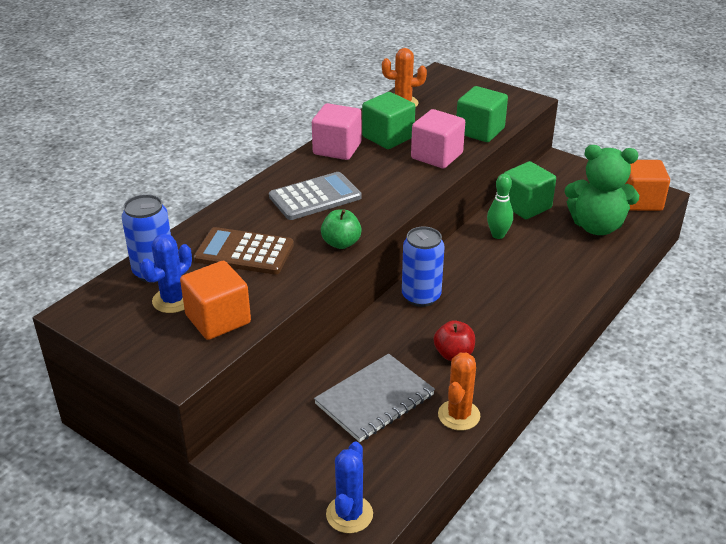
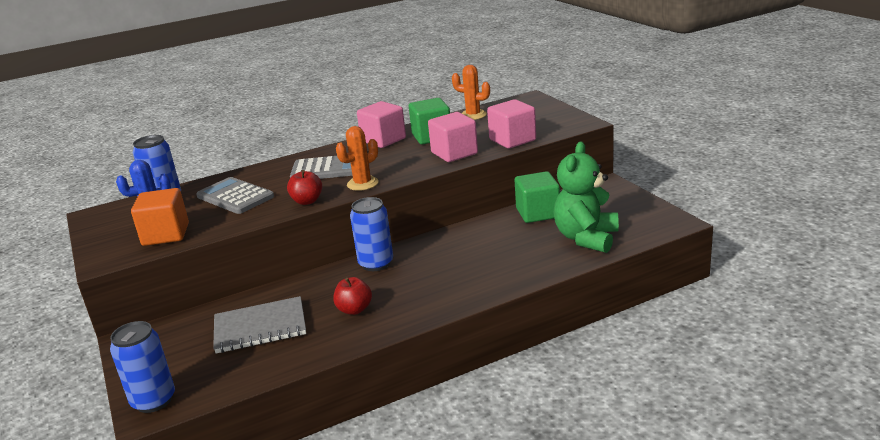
camera: 30 degrees right, 10 degrees down
brown calculator [194,227,294,275] -> grey calculator [196,177,274,214]
green apple [321,210,362,249] -> red apple [287,170,322,205]
blue cactus [326,441,373,533] -> blue can [110,321,175,413]
orange cactus [438,353,480,431] -> orange cactus moved to [336,126,378,191]
green cube [457,86,508,142] -> pink cube [487,99,536,148]
green bowling pin [487,174,513,239] -> none
green teddy bear [565,145,639,235] -> green teddy bear turned 75 degrees clockwise [554,142,619,253]
orange cube [625,160,670,211] -> none

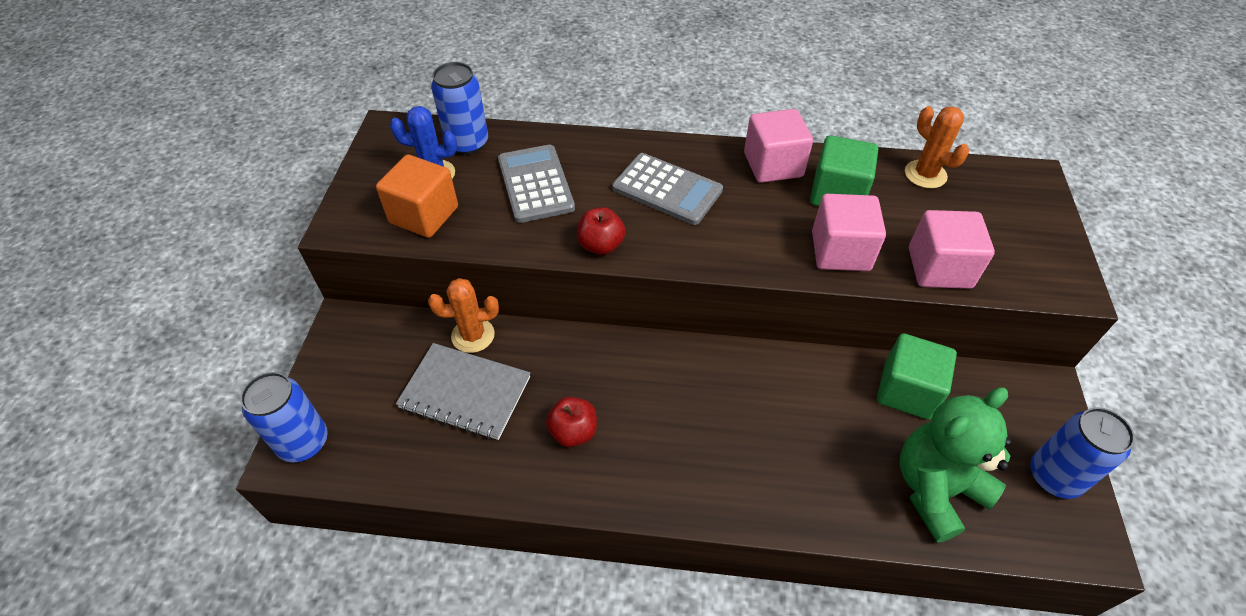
camera: 30 degrees right, 25 degrees up
orange cactus [336,126,378,191] -> orange cactus moved to [428,278,499,353]
blue can [350,197,393,271] -> blue can moved to [1030,407,1135,499]

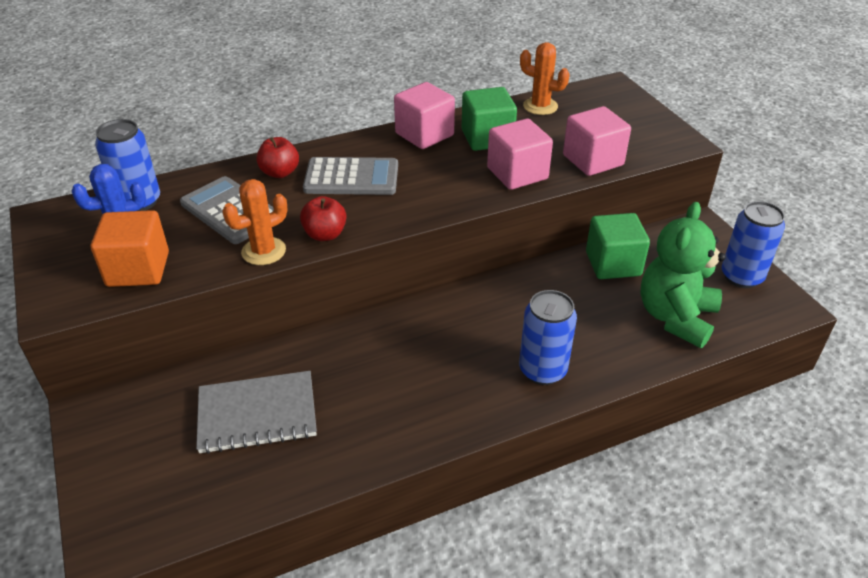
camera: 30 degrees left, 10 degrees down
blue can [240,372,328,463] -> blue can moved to [519,290,577,385]
orange cactus [428,278,499,353] -> orange cactus moved to [222,179,287,265]
red apple [546,397,597,447] -> red apple moved to [257,137,299,178]

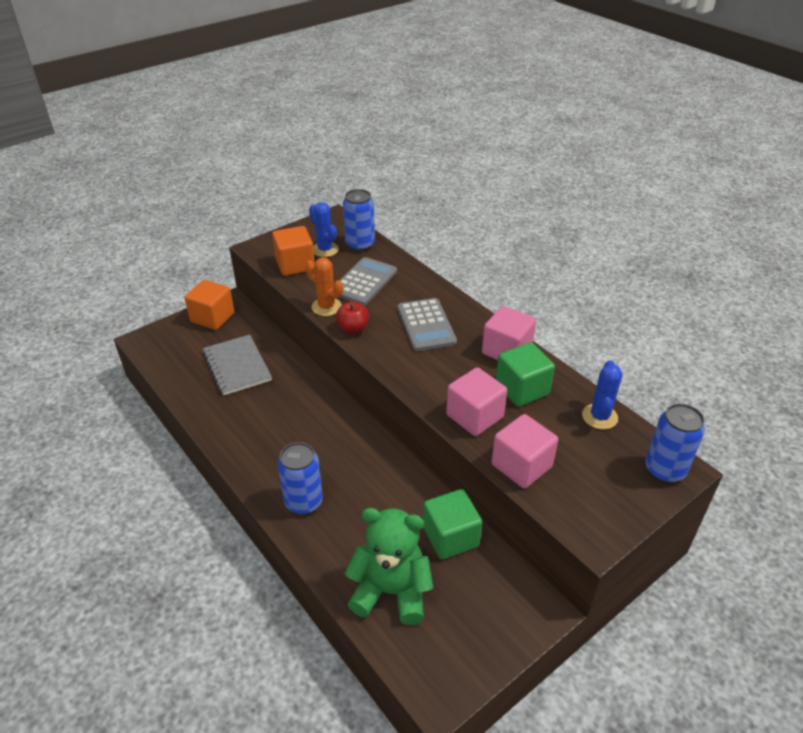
camera: 75 degrees right, 0 degrees up
red apple [257,137,299,178] -> none
orange cactus [520,42,570,115] -> blue cactus [582,360,622,429]
blue can [722,201,785,288] -> blue can moved to [645,403,705,483]
none -> orange cube [185,280,234,330]

